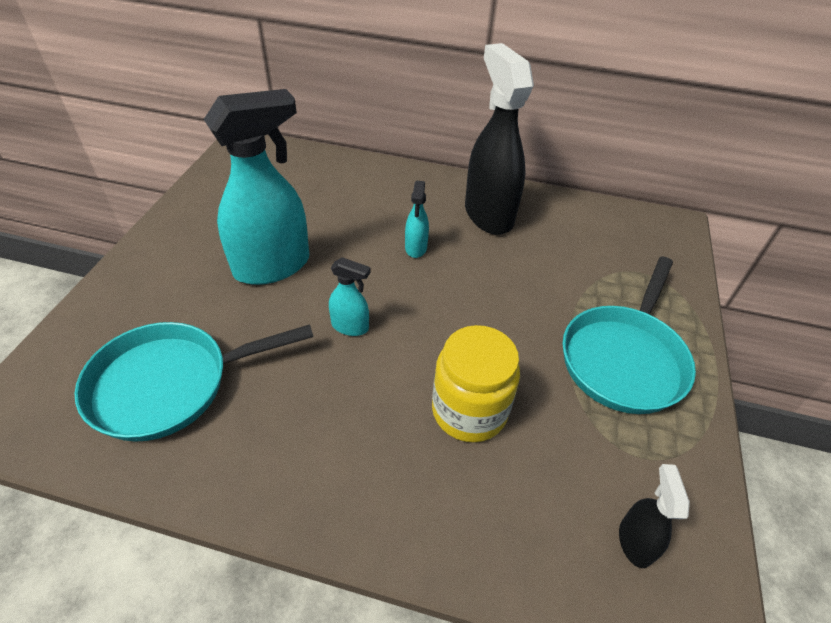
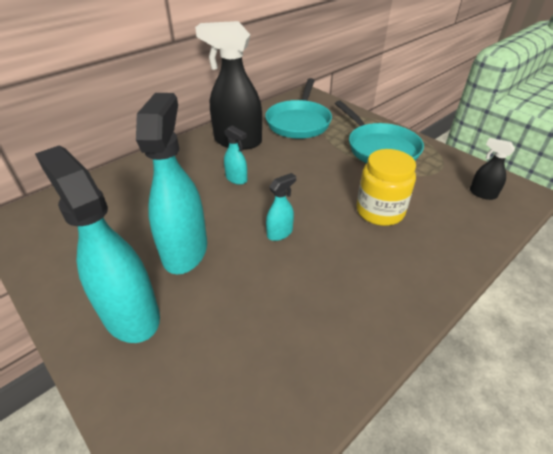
camera: 55 degrees left, 5 degrees down
turquoise pan [74,322,314,442] -> turquoise pan moved to [265,78,332,139]
none -> turquoise spray bottle [35,146,160,343]

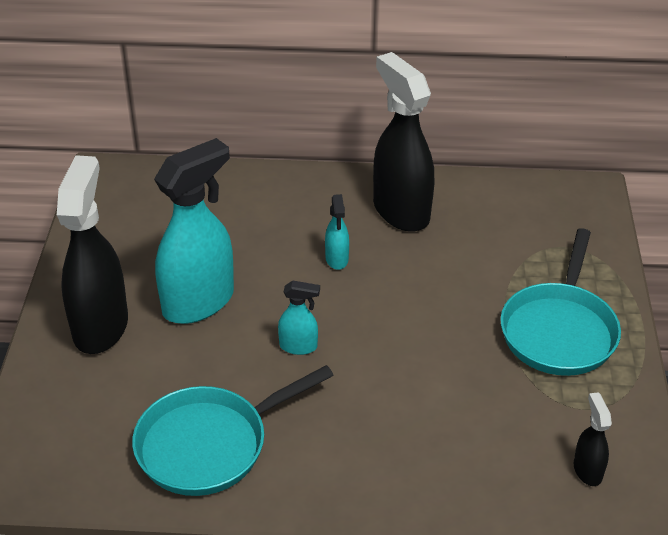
camera: 45 degrees right, 0 degrees up
turquoise spray bottle [35,146,160,343] -> black spray bottle [57,155,128,354]
turquoise pan [265,78,332,139] -> turquoise pan moved to [132,365,334,496]
yellow jar [357,149,416,226] -> none

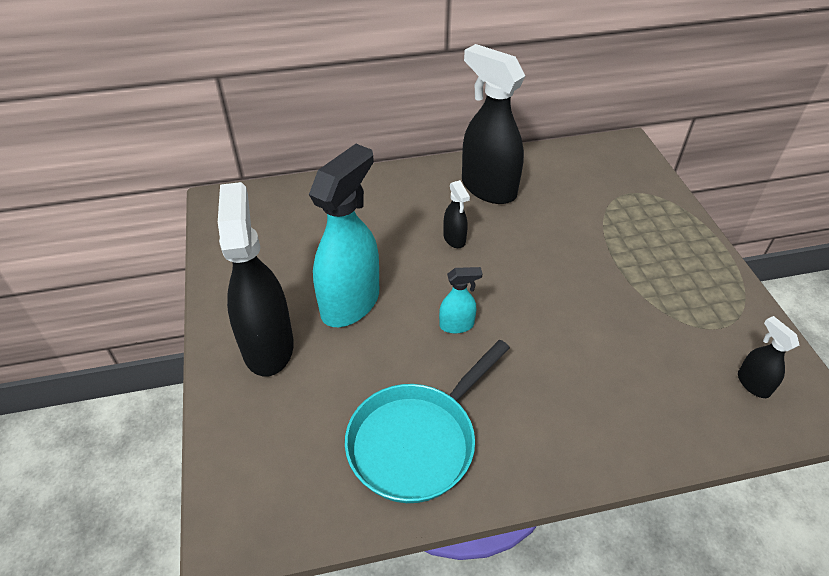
camera: 15 degrees left, 5 degrees up
turquoise spray bottle [325,194,349,270] -> black spray bottle [443,180,470,248]
turquoise pan [500,228,621,376] -> none

